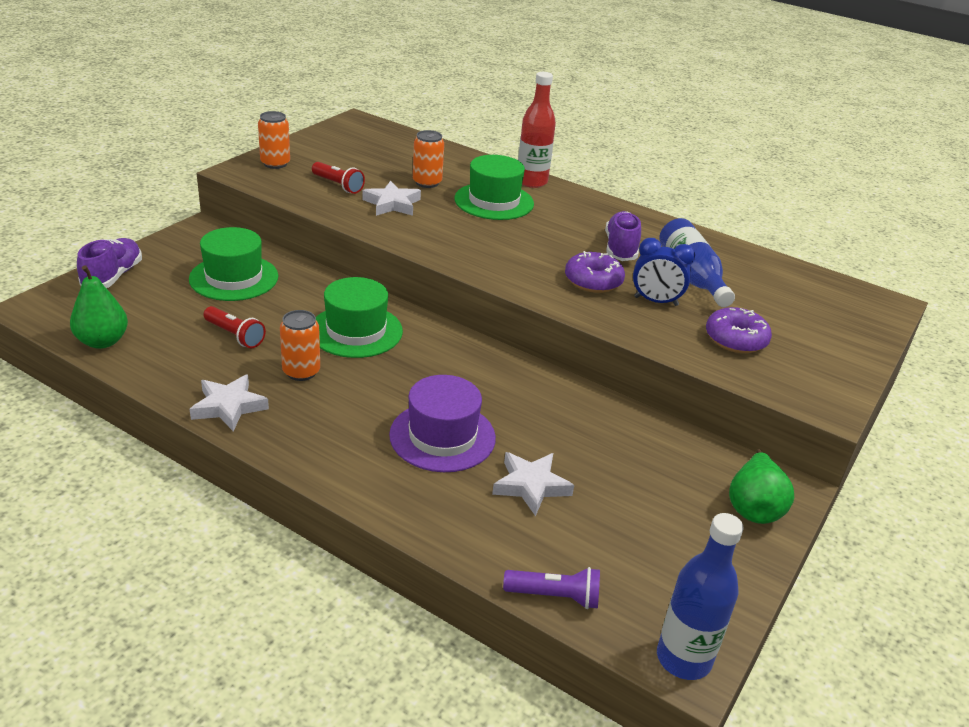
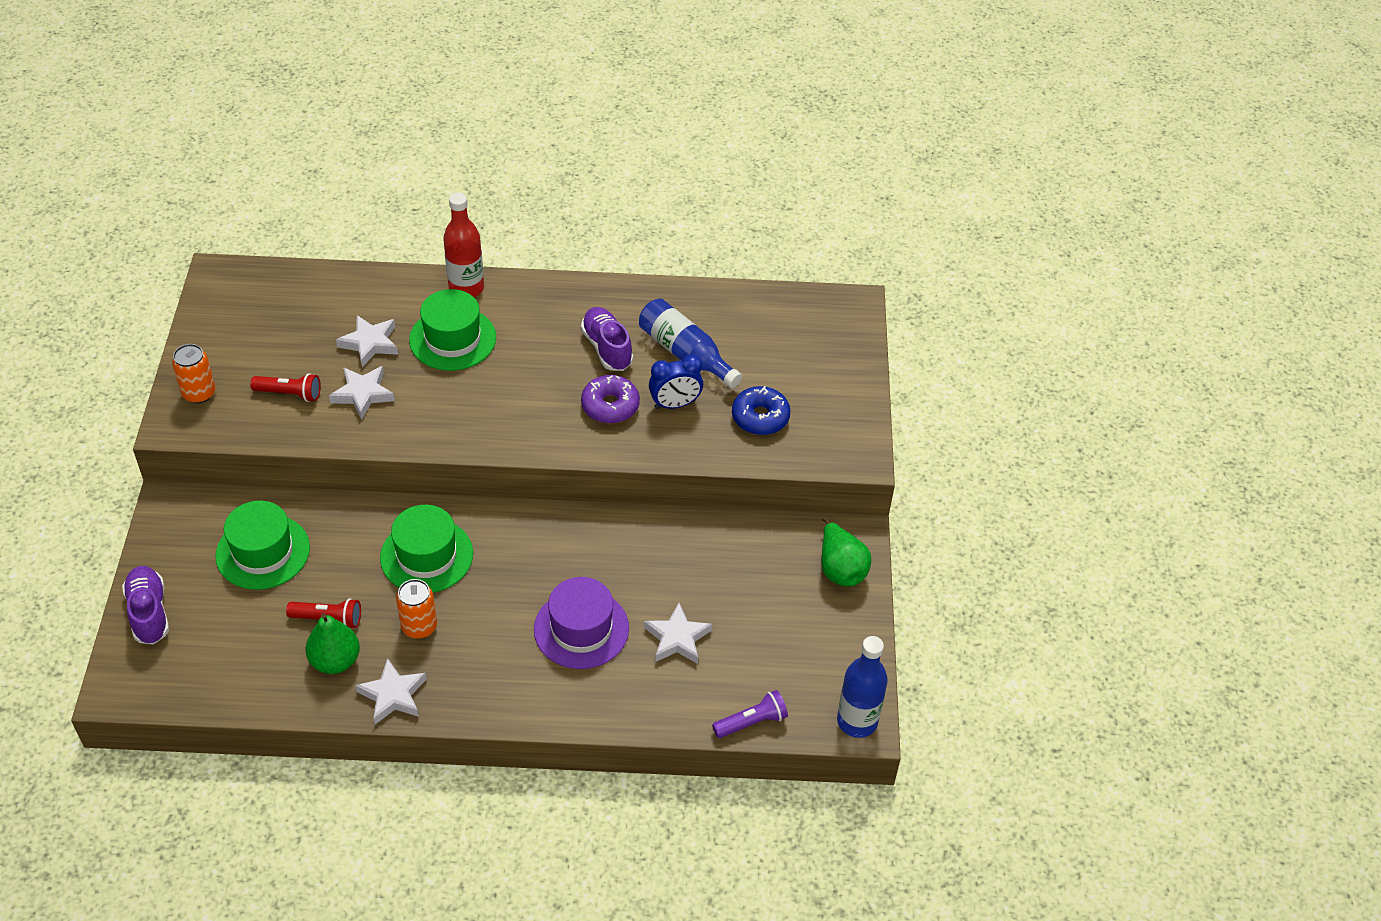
camera: 30 degrees left, 15 degrees up
green pear [70,265,128,349] -> green pear moved to [305,613,360,674]
orange can [413,130,444,188] -> white star [336,315,398,367]
purple donut [706,307,772,353] -> blue donut [732,386,790,435]

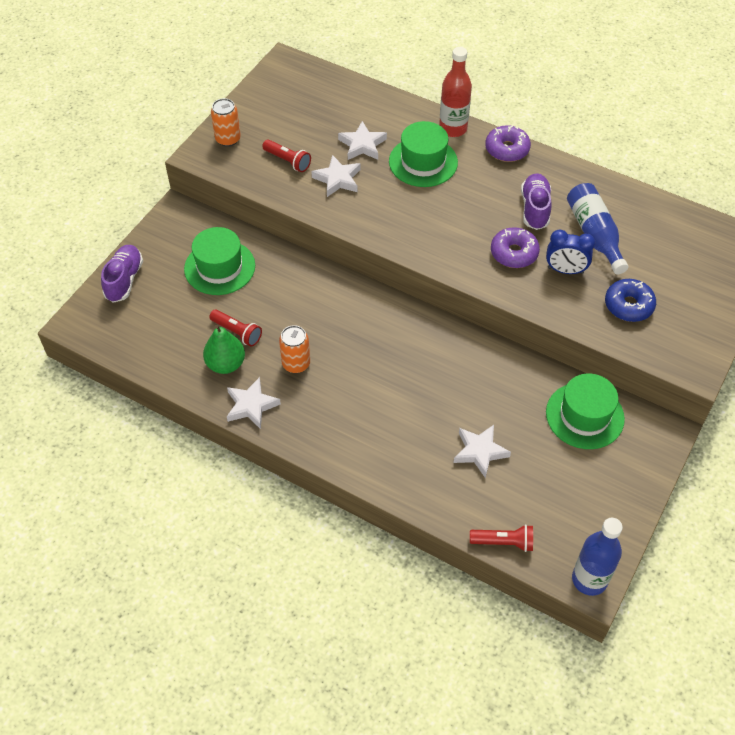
camera: 30 degrees right, 5 degrees up
green hat [380,505,473,593] -> green hat moved to [546,374,625,449]
purple hat [534,577,629,669] -> none
purple flashlight [712,690,788,738] -> red flashlight [470,525,533,552]
green pear [822,517,871,586] -> none
none -> purple donut [485,125,531,162]

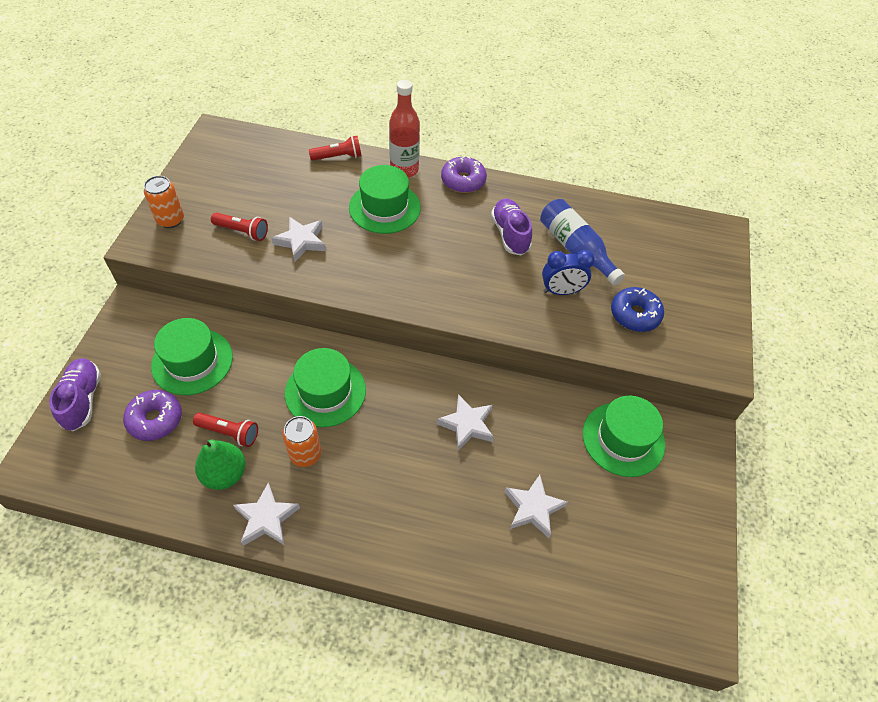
camera: 20 degrees left, 0 degrees up
white star [338,121,387,160] -> white star moved to [436,394,494,451]
red flashlight [470,525,533,552] -> red flashlight moved to [309,136,362,161]
purple donut [491,227,540,268] -> purple donut moved to [123,390,182,441]
blue bottle [572,518,623,596] -> none
none -> green hat [285,348,366,427]

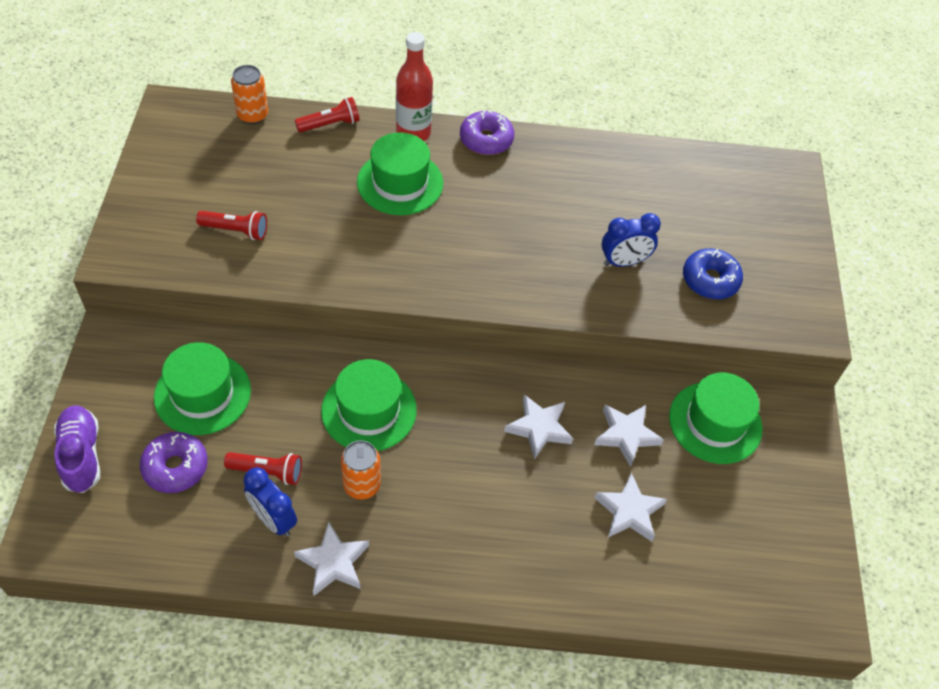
camera: 10 degrees left, 0 degrees up
orange can [144,176,184,228] -> orange can moved to [231,65,268,124]
green pear [195,440,246,490] -> blue clock [243,467,297,537]
white star [272,217,326,262] -> white star moved to [594,404,664,467]
purple shoe [491,199,532,255] -> none
blue bottle [540,199,625,285] -> none

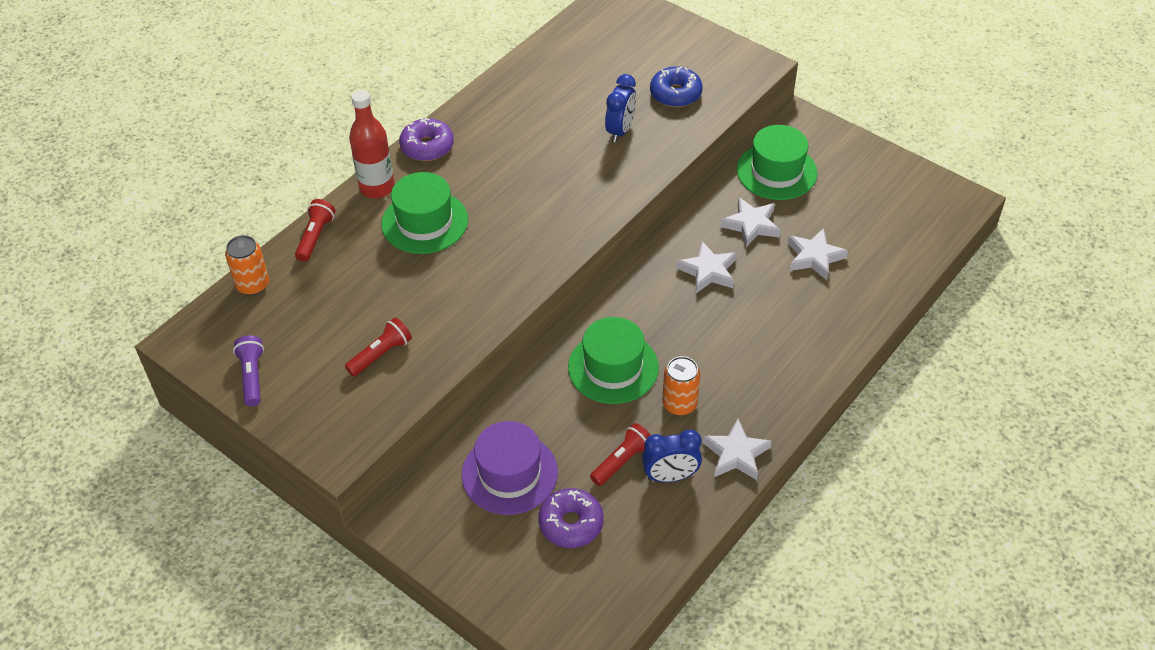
camera: 50 degrees left, 5 degrees down
purple shoe [54,406,100,493] -> none
green hat [154,342,251,435] -> purple hat [462,421,558,515]
none -> purple flashlight [233,336,264,406]

